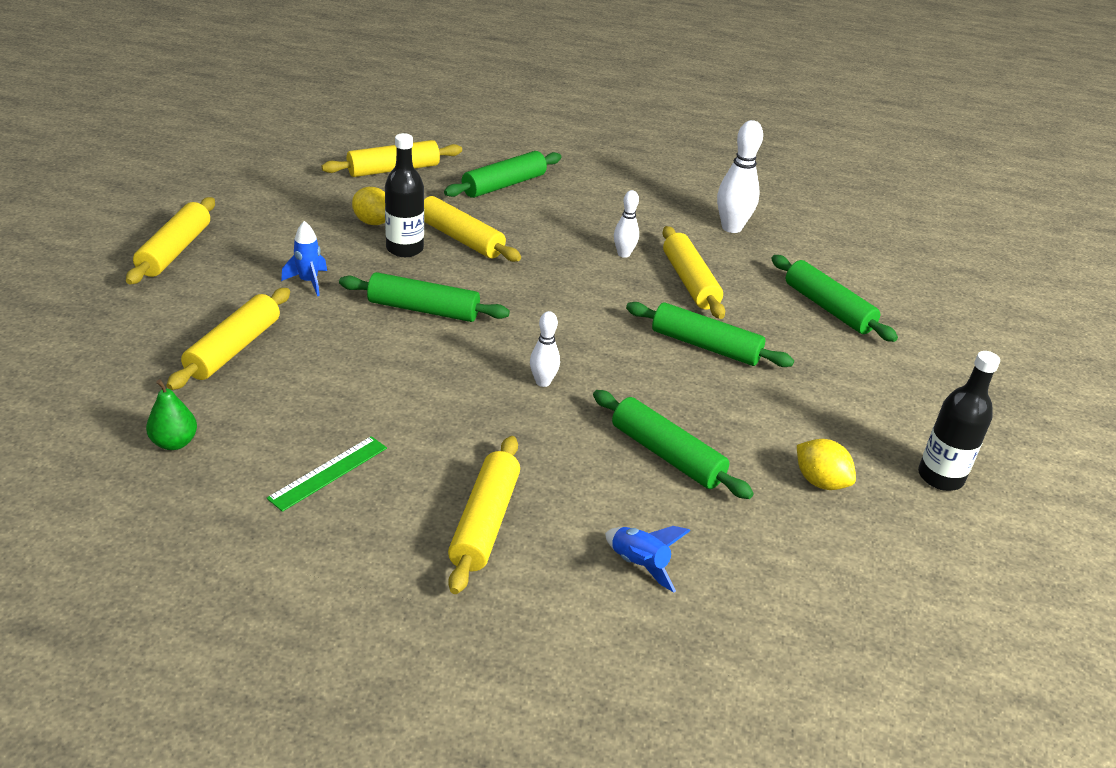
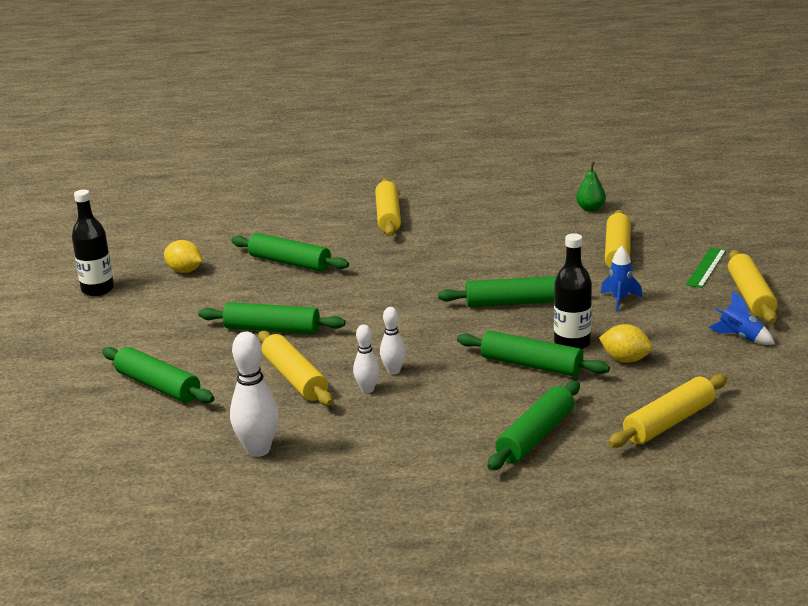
camera: 170 degrees right, 10 degrees down
green ruler [267,436,387,512] -> green ruler moved to [686,247,726,288]
yellow rolling pin [424,196,521,262] -> green rolling pin [457,331,610,377]
white bowling pin [530,311,560,387] -> white bowling pin moved to [380,307,406,374]
blue rocket [605,526,690,592] -> blue rocket moved to [709,291,775,345]

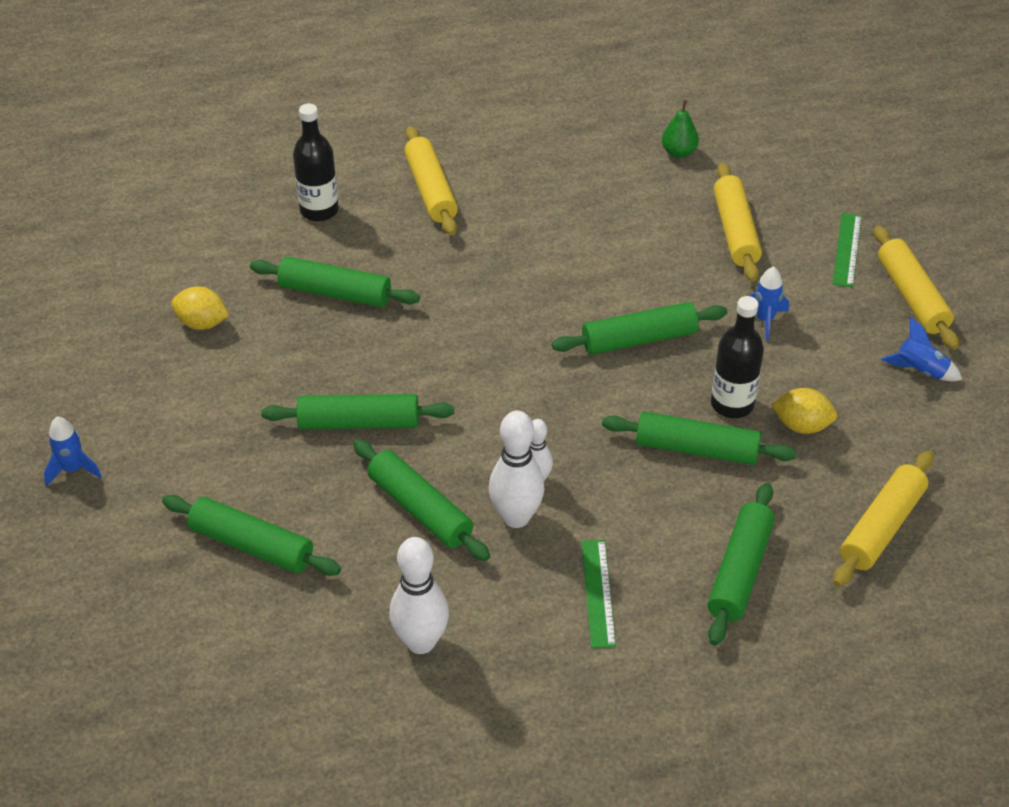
camera: 15 degrees left, 20 degrees up
black bottle [72,189,114,296] -> black bottle moved to [293,103,339,221]
yellow rolling pin [258,331,333,406] -> green rolling pin [353,439,490,561]
white bowling pin [353,324,380,393] -> white bowling pin [489,410,544,528], size x1.70
none -> blue rocket [44,417,102,486]
none -> green ruler [581,540,616,648]

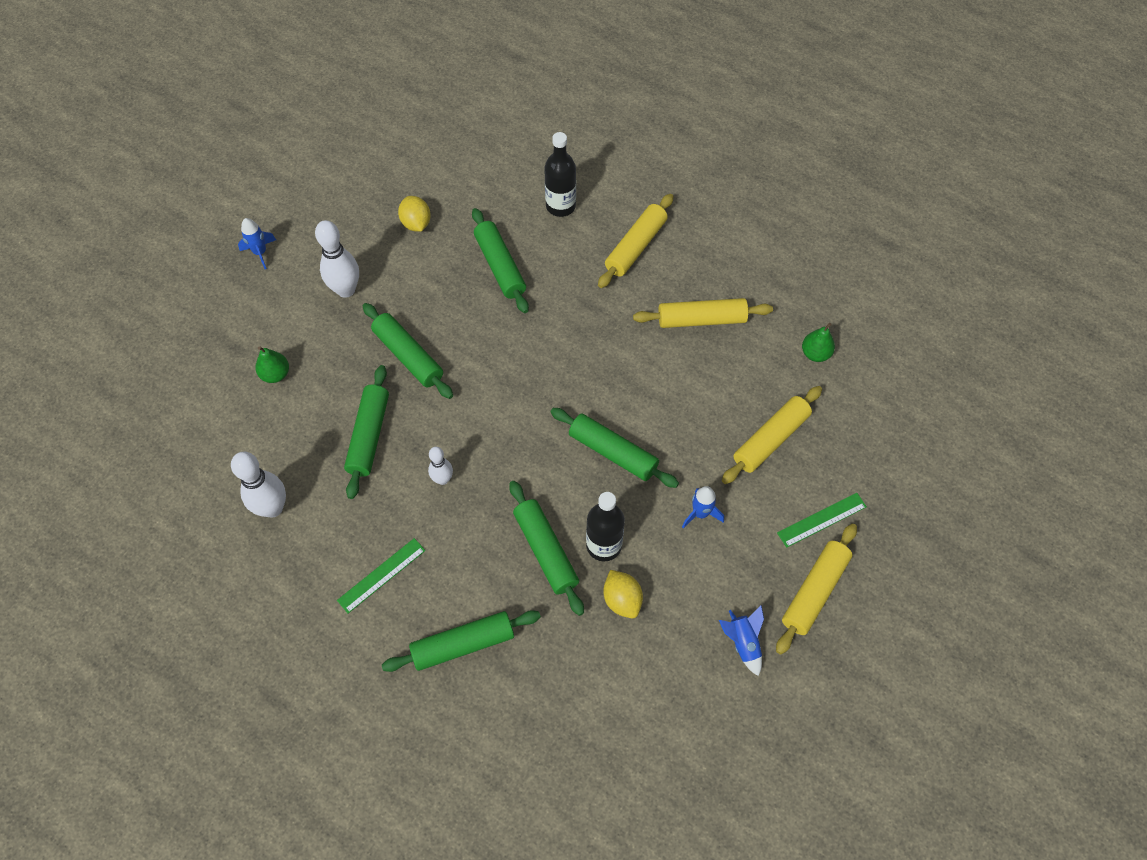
camera: 50 degrees right, 15 degrees up
green rolling pin [162,495,341,576] -> green pear [256,346,289,383]
white bowling pin [489,410,544,528] -> white bowling pin moved to [315,220,359,298]
yellow rolling pin [833,451,934,587] -> yellow rolling pin moved to [633,298,773,328]

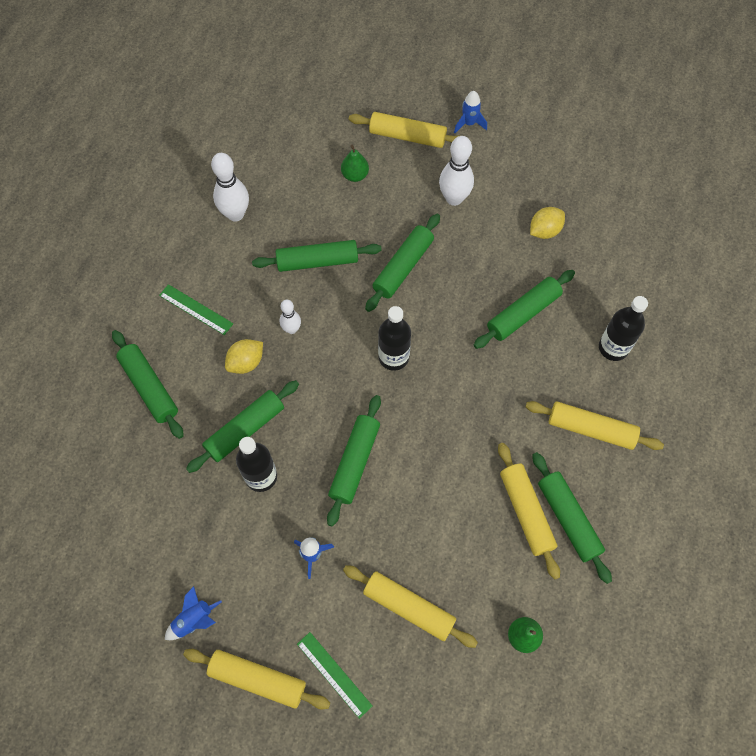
camera: 75 degrees right, 5 degrees up
yellow lemon [604,570,643,619] -> yellow lemon moved to [225,339,263,374]
none -> yellow rolling pin [349,112,460,148]
none -> black bottle [378,306,411,371]
none -> green rolling pin [532,452,612,584]

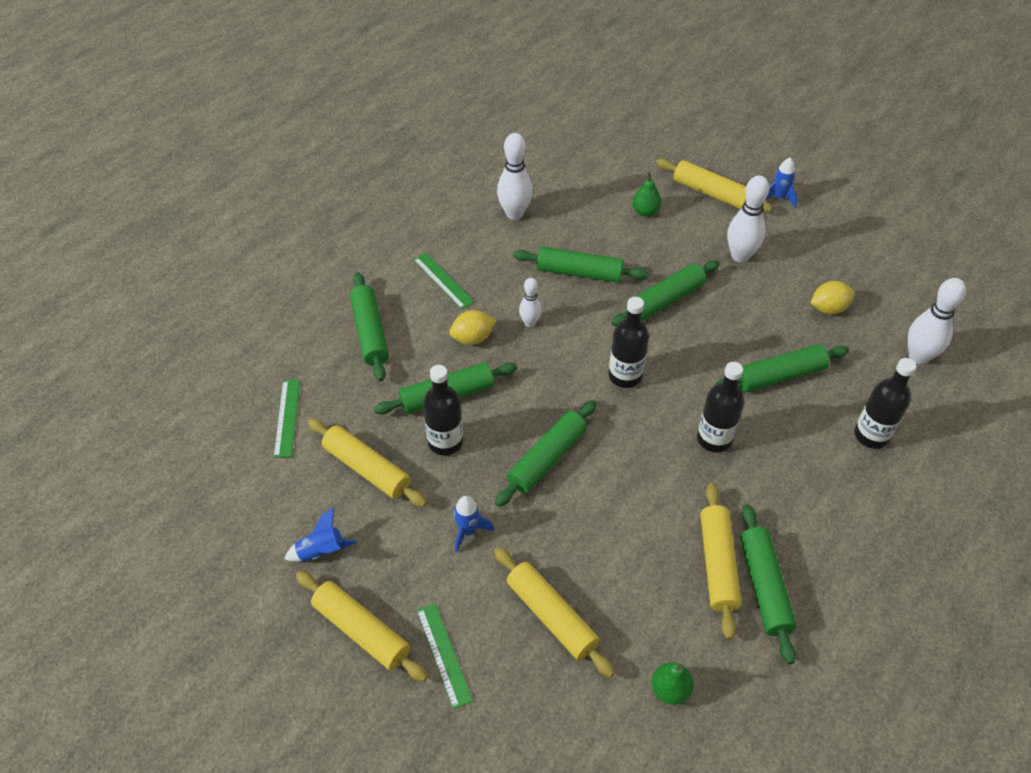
camera: 20 degrees right, 15 degrees down
yellow rolling pin [525,401,664,450] -> yellow rolling pin moved to [308,419,427,507]
none -> green ruler [274,380,300,458]
none -> black bottle [697,362,744,453]
none -> white bowling pin [908,278,966,365]

